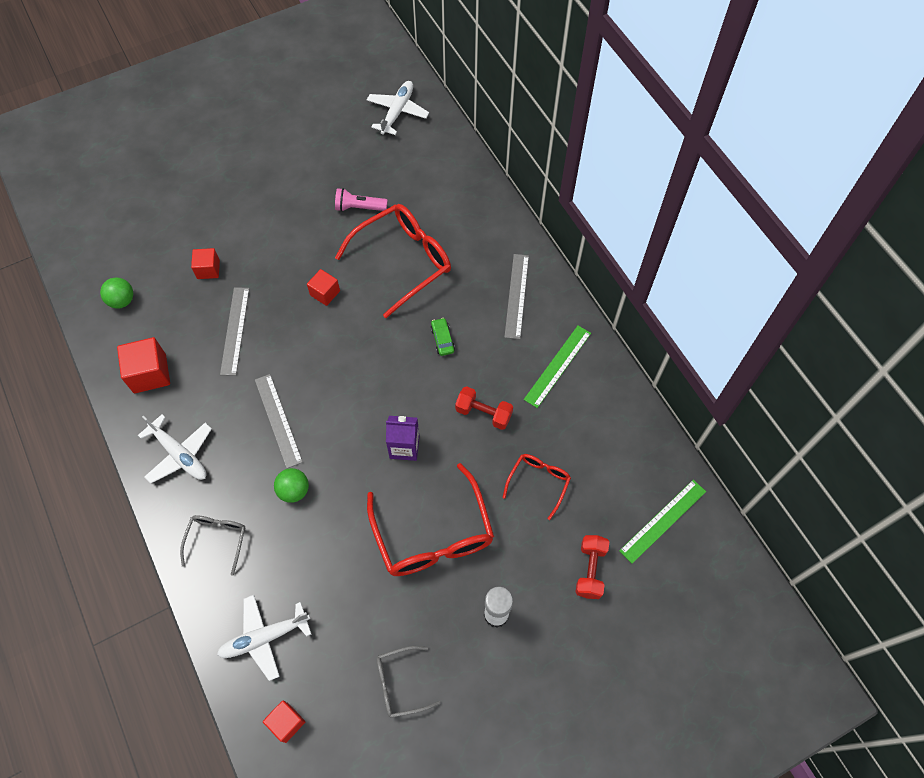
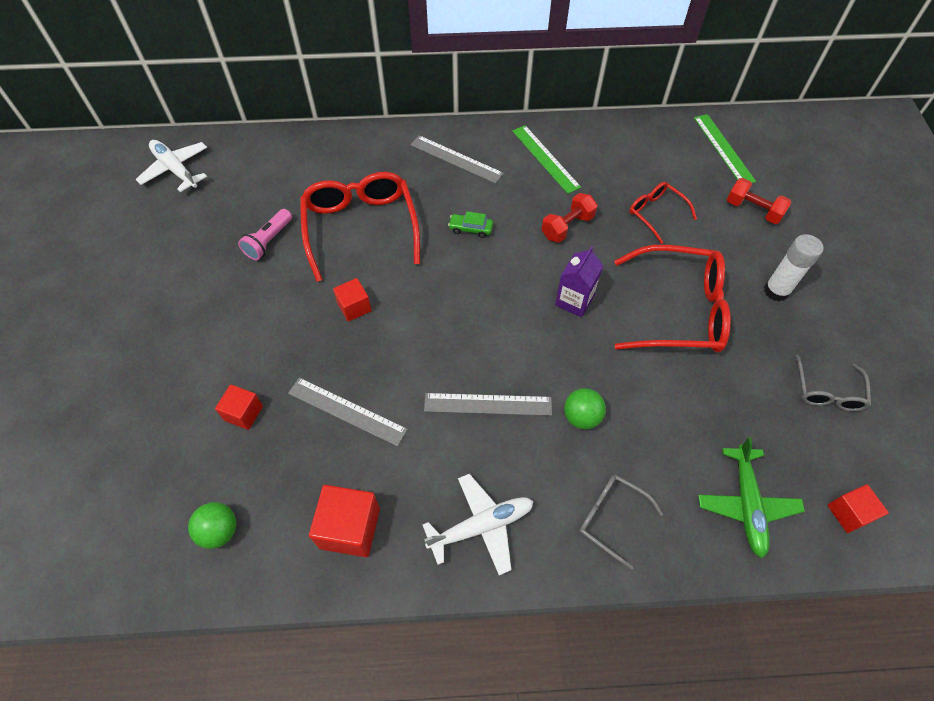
camera: 65 degrees left, 5 degrees down
white plane [217,595,311,681] -> green plane [698,437,805,558]

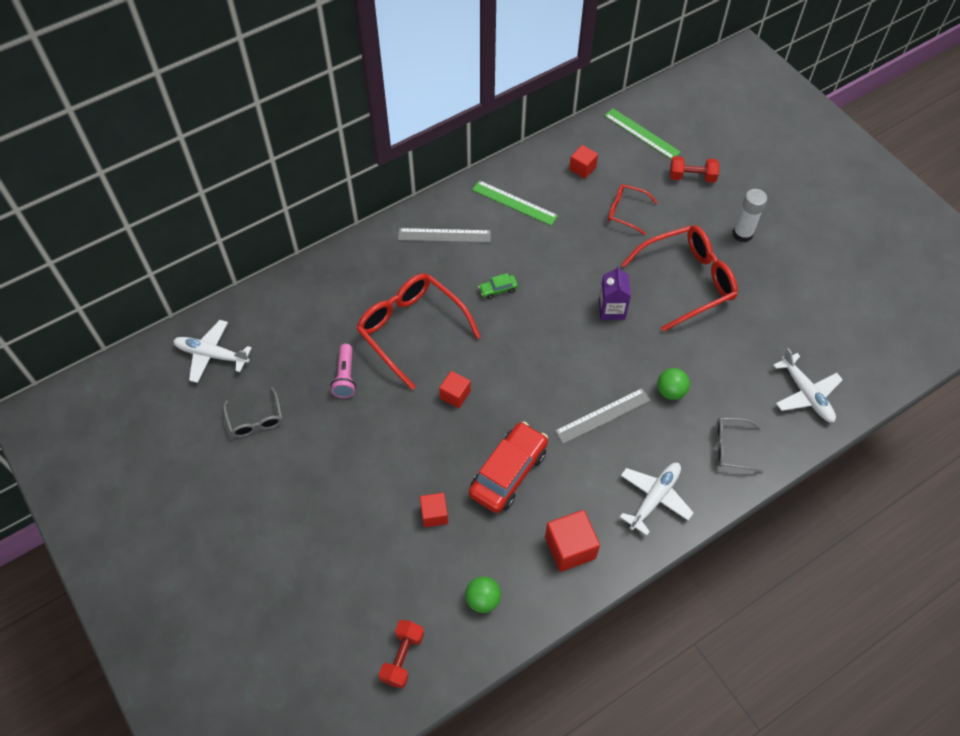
camera: 30 degrees left, 0 degrees up
grey ruler [288,378,408,446] -> red car [469,422,548,513]
red dumbbell [541,193,598,243] -> red dumbbell moved to [379,620,424,688]
green plane [698,437,805,558] -> white plane [773,348,843,422]
grey glasses [795,355,871,411] -> grey glasses moved to [223,387,282,437]
red cube [828,485,889,533] -> red cube moved to [569,145,598,179]

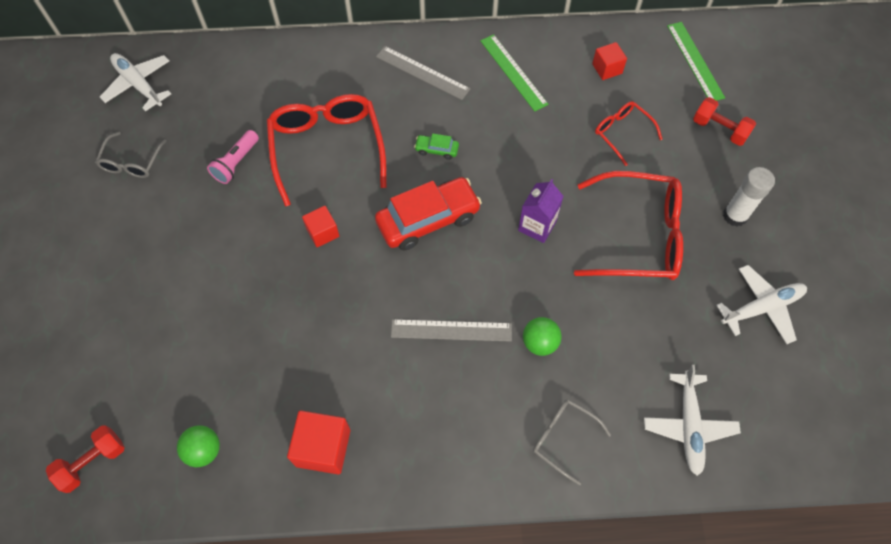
camera: 30 degrees right, 5 degrees up
red cube [420,493,448,527] -> none
red car [469,422,548,513] -> red car moved to [375,177,482,251]
white plane [620,463,694,536] -> white plane moved to [716,265,807,344]

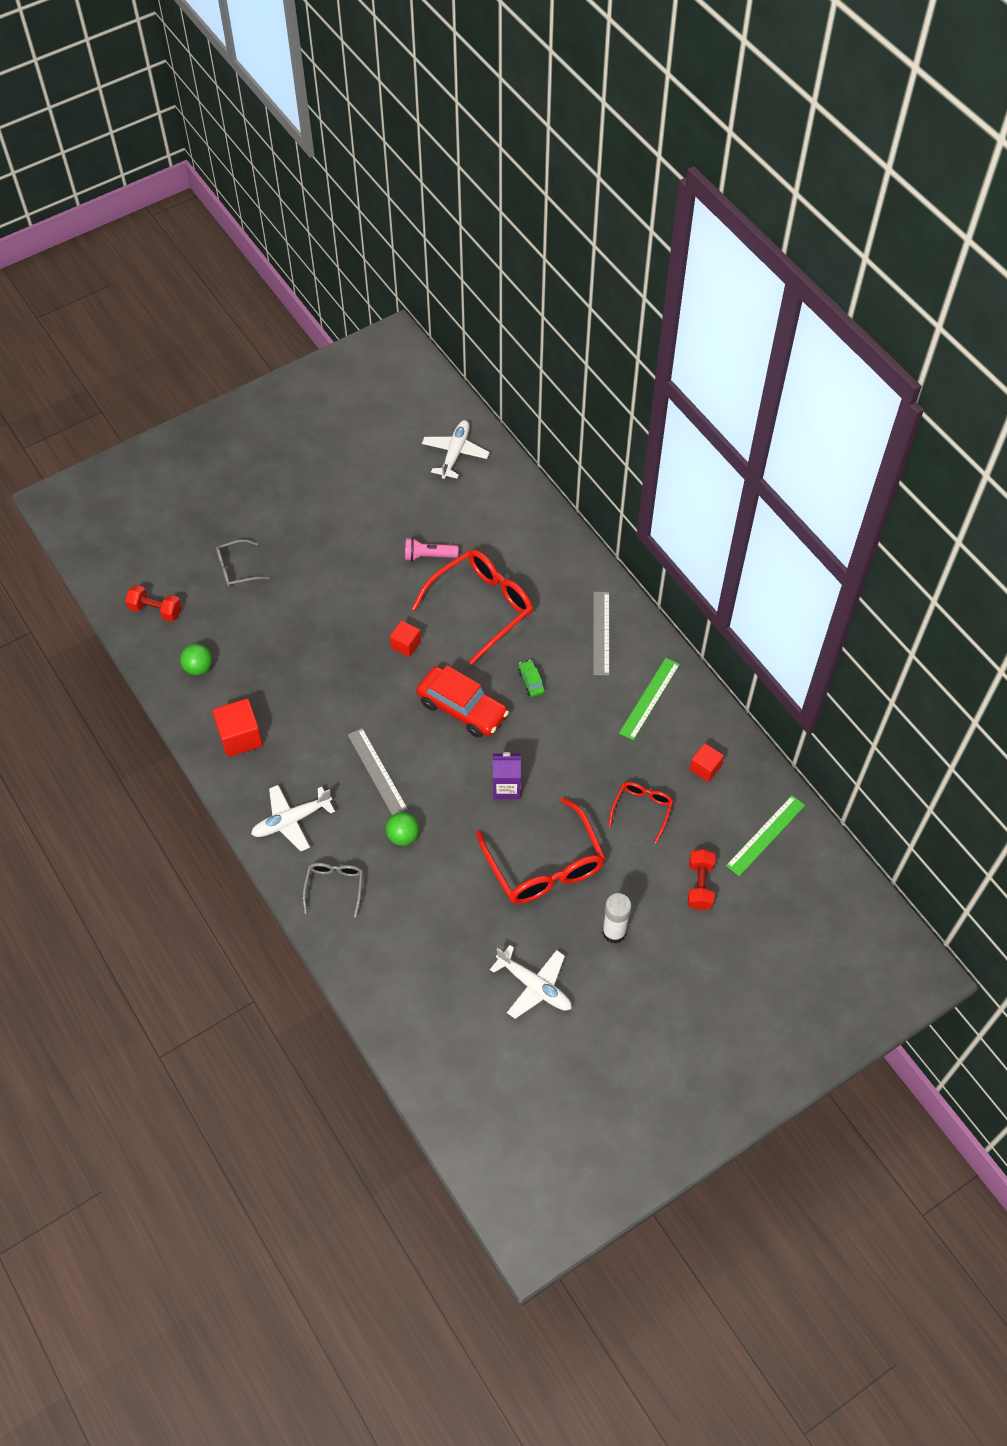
camera: 60 degrees right, 5 degrees down
grey glasses [95,132,167,178] -> grey glasses moved to [216,539,270,587]
white plane [644,365,741,476] -> white plane moved to [251,785,335,851]

